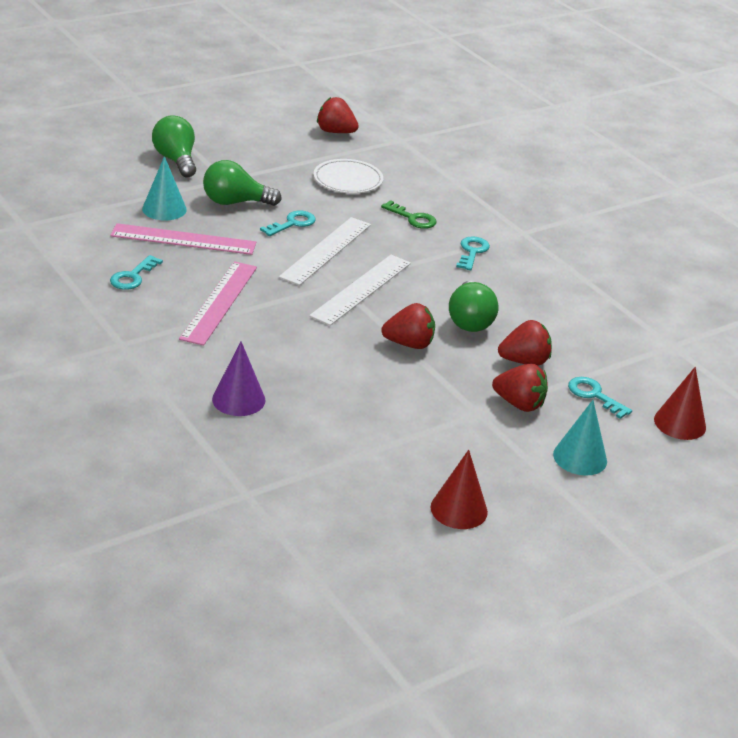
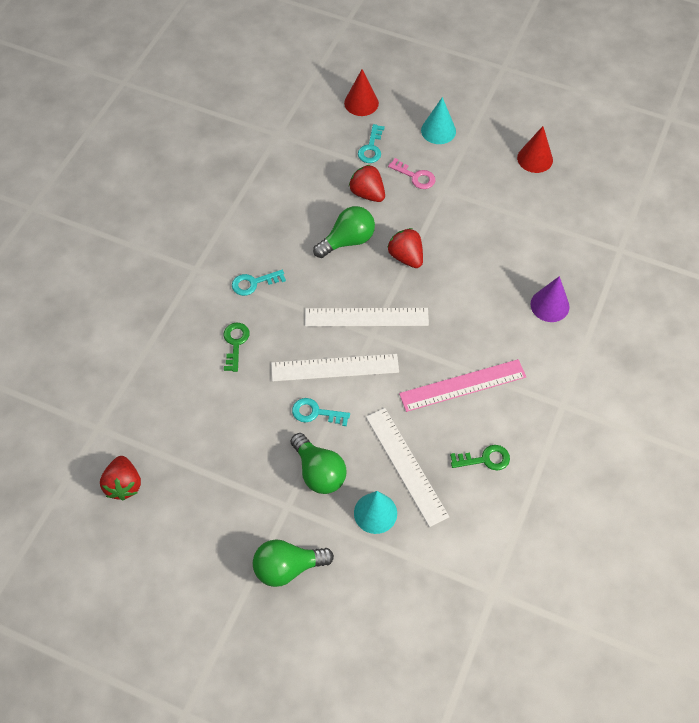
camera: 120 degrees left, 25 degrees up
pink ruler [110,223,256,255] -> white ruler [366,408,449,527]
turquoise key [110,255,163,290] -> green key [450,445,510,470]
green light bulb [152,115,196,177] -> green light bulb turned 45 degrees clockwise [253,539,334,587]
white plate [314,159,383,193] -> none
red strawberry [492,364,548,412] -> pink key [388,158,435,189]

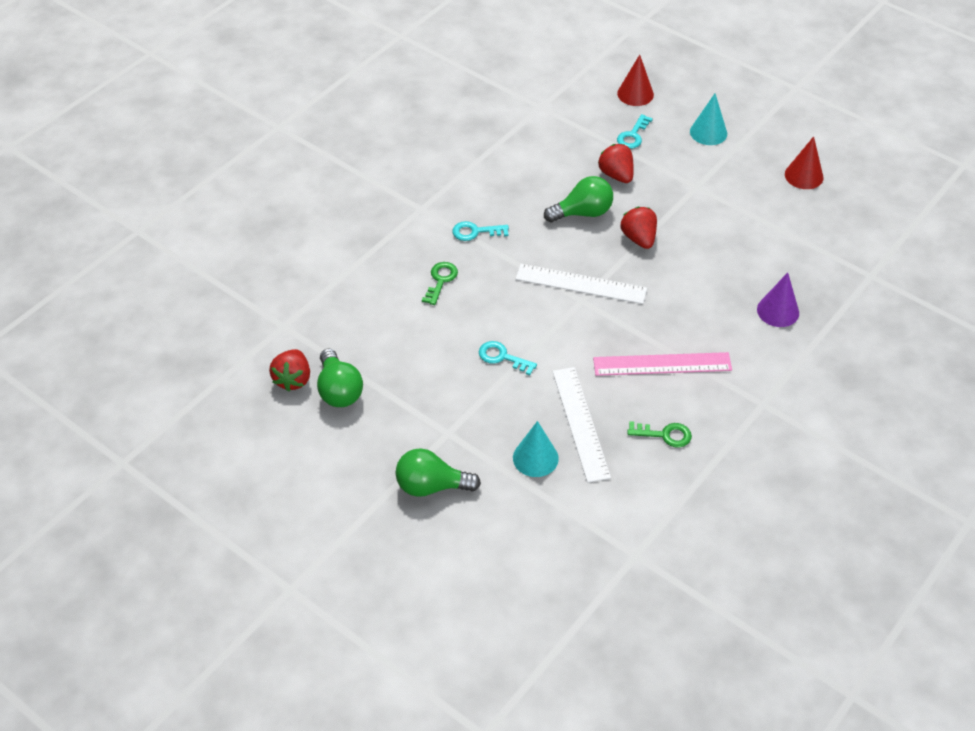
camera: 15 degrees right, 10 degrees down
white ruler [271,354,399,381] -> none
green light bulb [291,433,346,494] -> green light bulb moved to [317,349,363,407]
pink key [388,158,435,189] -> none

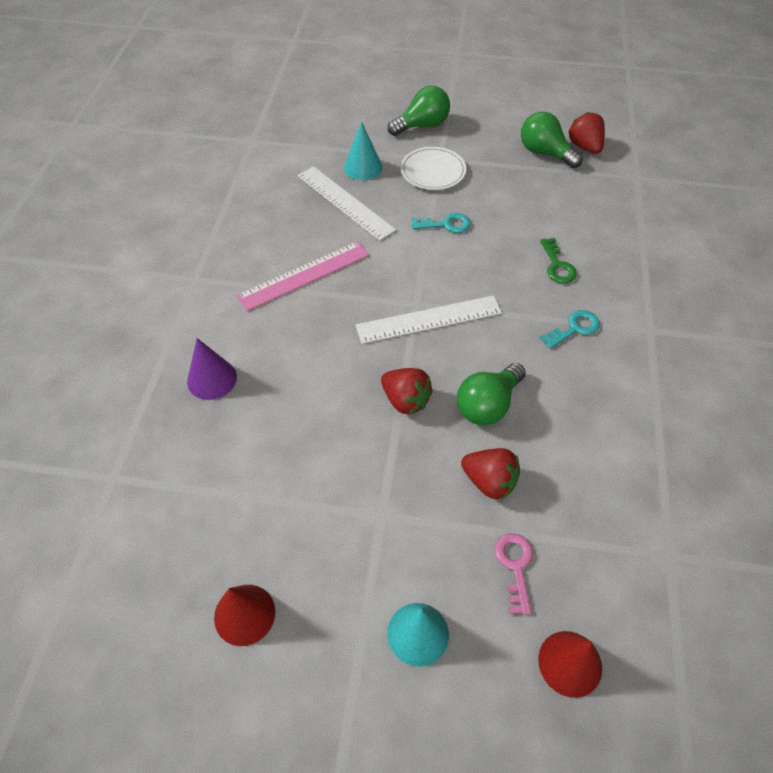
camera: 150 degrees right, 5 degrees up
turquoise key [617,114,653,149] -> pink key [495,533,533,615]
green key [627,421,692,448] -> none
none -> white plate [400,147,466,190]

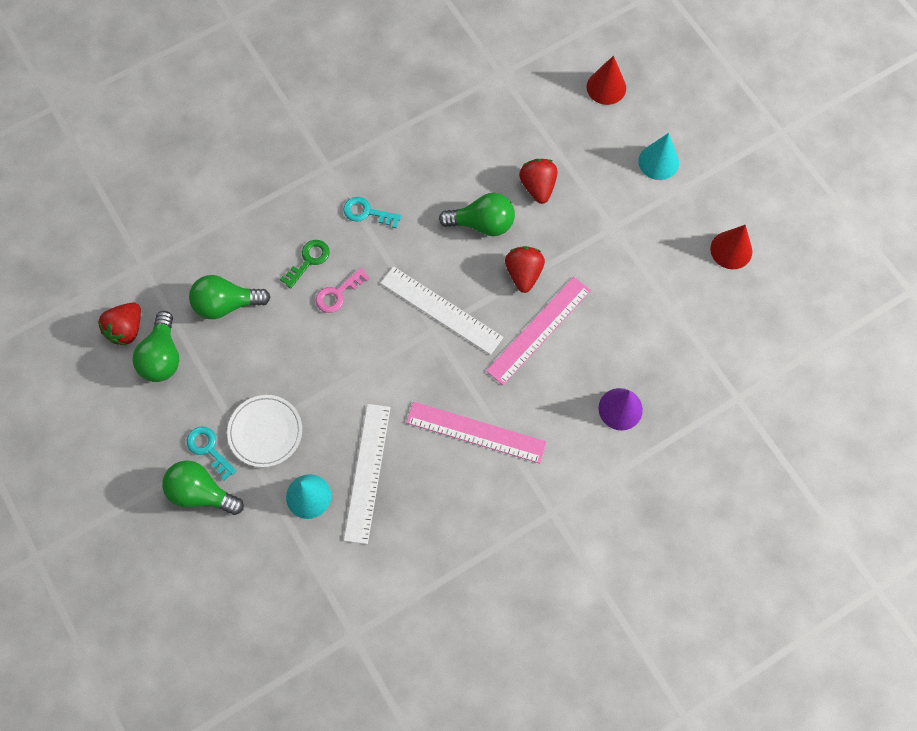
camera: 130 degrees left, 15 degrees up
turquoise key [412,213,471,233] -> turquoise key moved to [187,427,236,481]
pink key [495,533,533,615] -> pink key moved to [316,268,370,313]
none -> green light bulb [189,275,271,319]
none -> pink ruler [486,277,591,385]

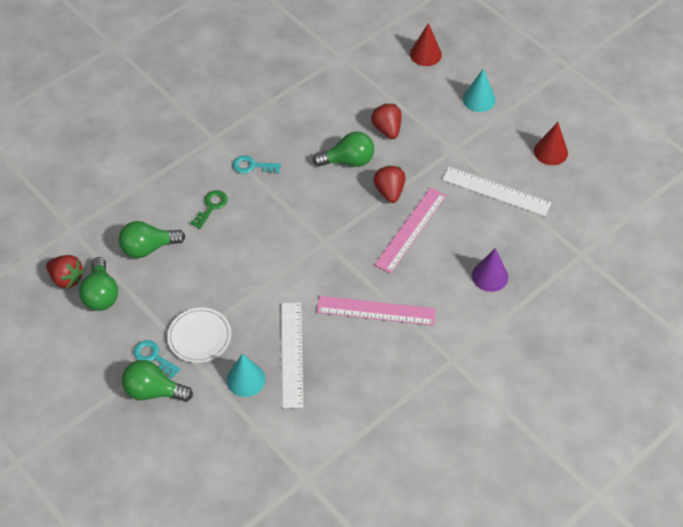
camera: 10 degrees left, 15 degrees down
red strawberry [98,302,141,346] -> red strawberry turned 75 degrees counterclockwise [46,255,84,289]
pink key [316,268,370,313] -> none
white ruler [380,266,504,355] -> white ruler moved to [442,167,551,216]

